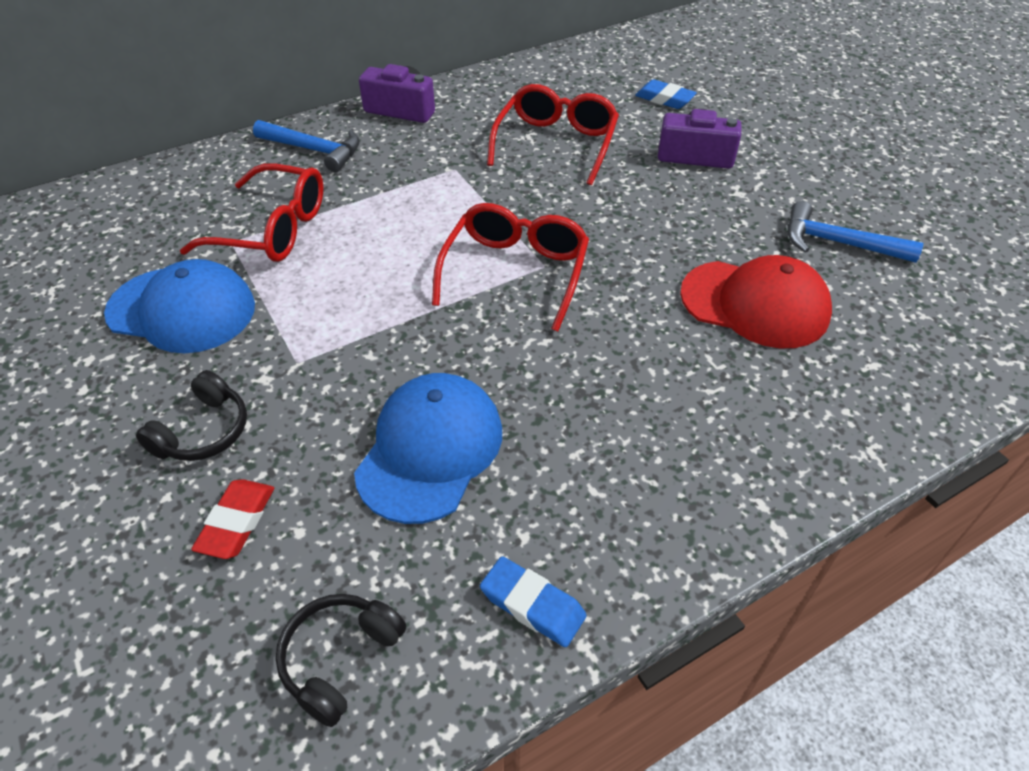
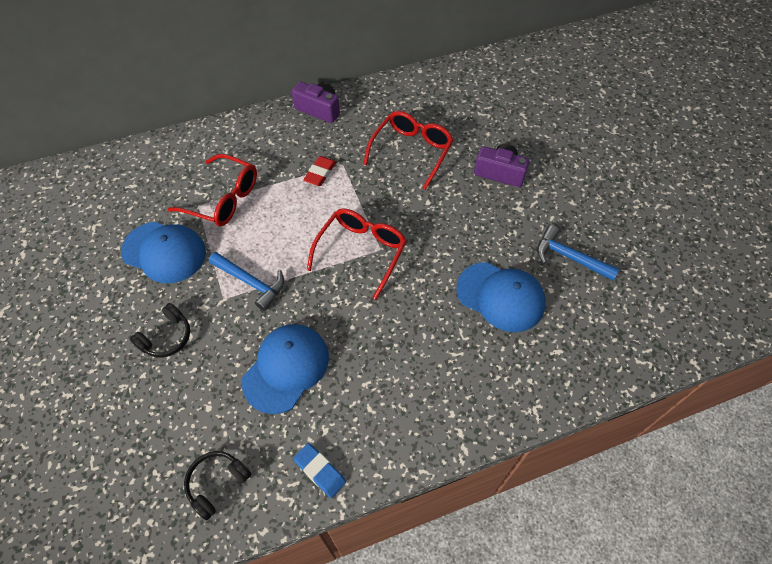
camera: 10 degrees right, 10 degrees up
red eraser [191,479,274,559] -> red eraser moved to [303,156,336,186]
blue hammer [253,120,360,172] -> blue hammer moved to [209,252,284,311]
blue eraser [635,79,697,109] -> none
red cap [680,255,832,348] -> blue cap [456,262,546,332]

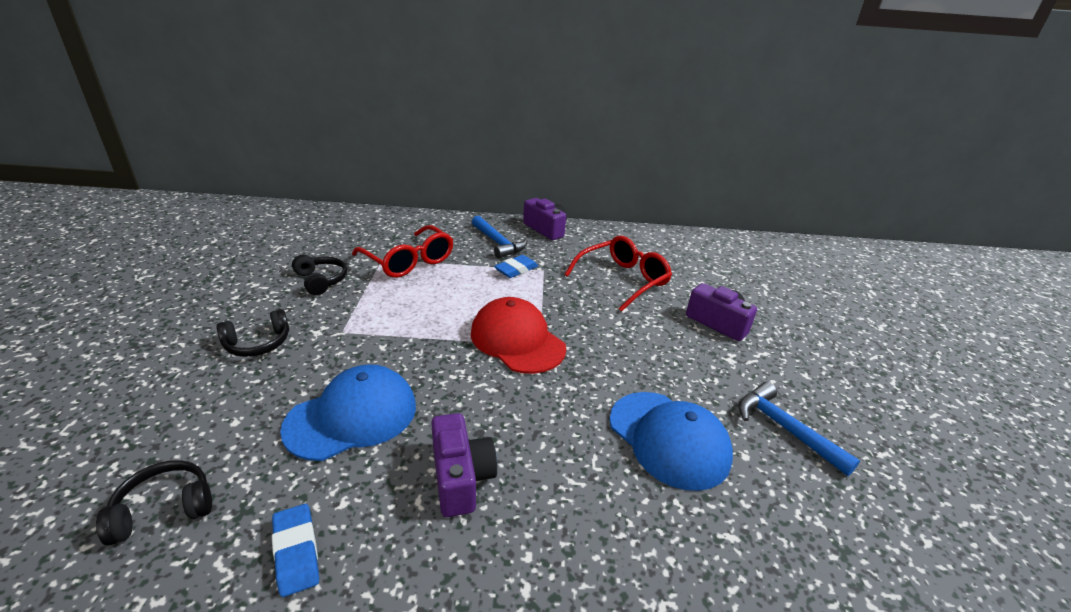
camera: 20 degrees right, 25 degrees down
blue cap [121,222,206,283] -> black headphones [292,254,347,295]
blue hammer [209,252,284,311] -> blue hammer moved to [472,216,527,259]
red eraser [303,156,336,186] -> blue eraser [494,255,538,278]
red glasses [307,208,407,300] -> red cap [471,297,566,374]
none -> purple camera [431,413,497,517]

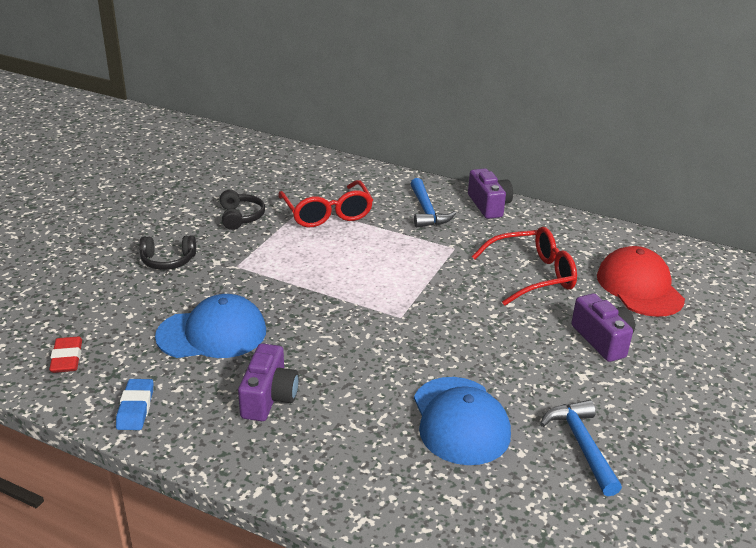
camera: 25 degrees right, 0 degrees up
black headphones [96,460,212,545] -> red eraser [49,337,82,373]
red cap [471,297,566,374] -> red cap moved to [597,246,685,317]
blue eraser [494,255,538,278] -> none

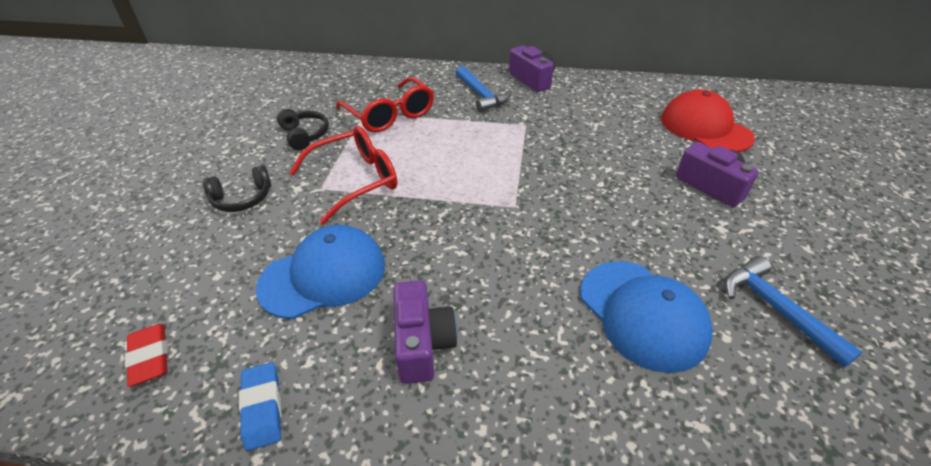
camera: 15 degrees left, 10 degrees up
red glasses [472,227,577,305] -> red glasses moved to [289,126,397,224]

